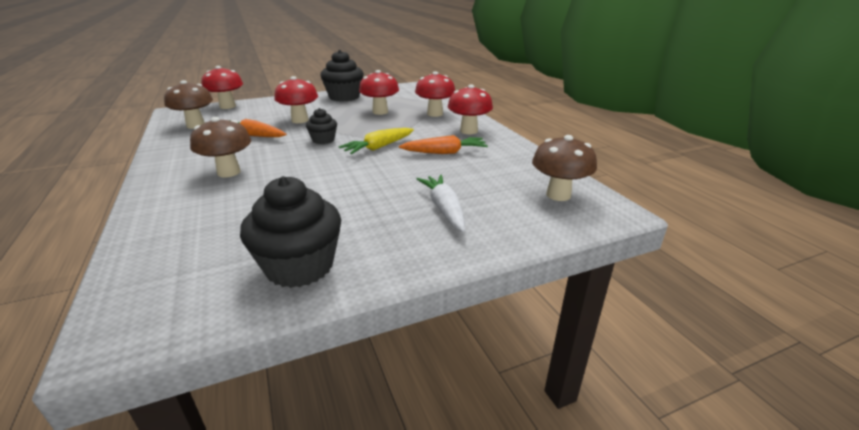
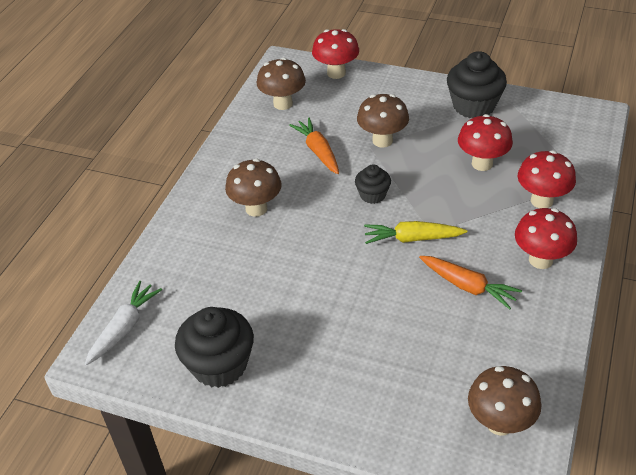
camera: 45 degrees right, 15 degrees up
red mushroom [274,76,318,123] -> brown mushroom [357,94,409,148]
white carrot [417,175,465,232] -> white carrot moved to [85,281,162,365]

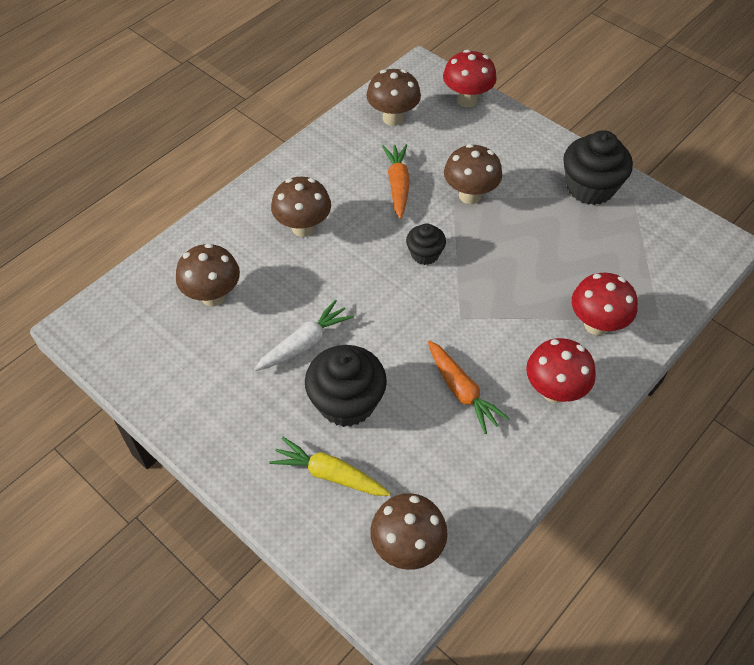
camera: 20 degrees right, 10 degrees up
white carrot [85,281,162,365] -> white carrot moved to [254,299,354,371]
black cupcake [175,307,254,388] -> black cupcake moved to [305,345,387,427]
yellow carrot [364,221,467,244] -> yellow carrot moved to [269,437,391,496]
red mushroom [458,114,513,171] -> none
none -> brown mushroom [176,243,240,306]

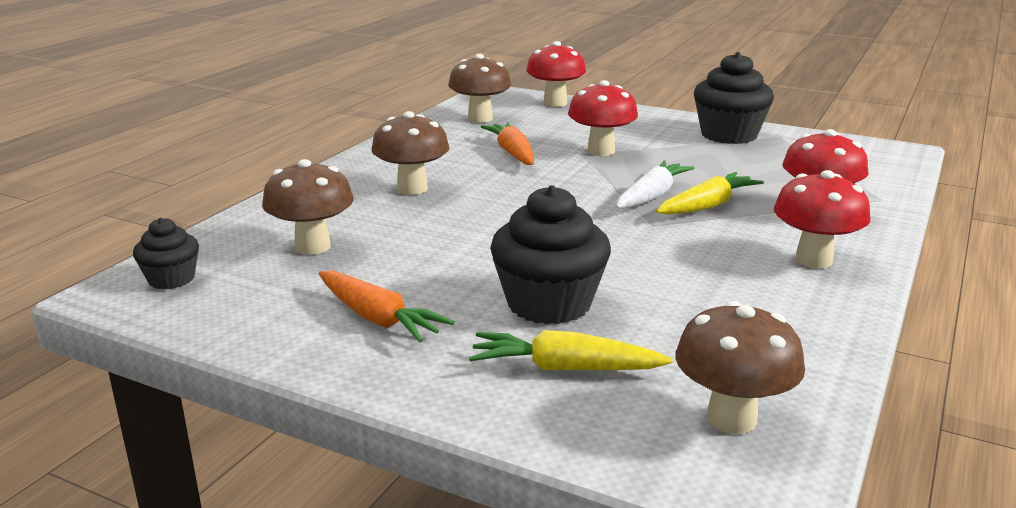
camera: 15 degrees left, 30 degrees down
white carrot [254,299,354,371] -> white carrot moved to [616,161,695,209]
black cupcake [406,223,446,265] -> black cupcake moved to [133,218,199,290]
orange carrot [428,340,510,434] -> orange carrot moved to [319,271,455,342]
brown mushroom [444,144,502,204] -> red mushroom [568,80,638,156]
none -> yellow carrot [656,172,764,215]

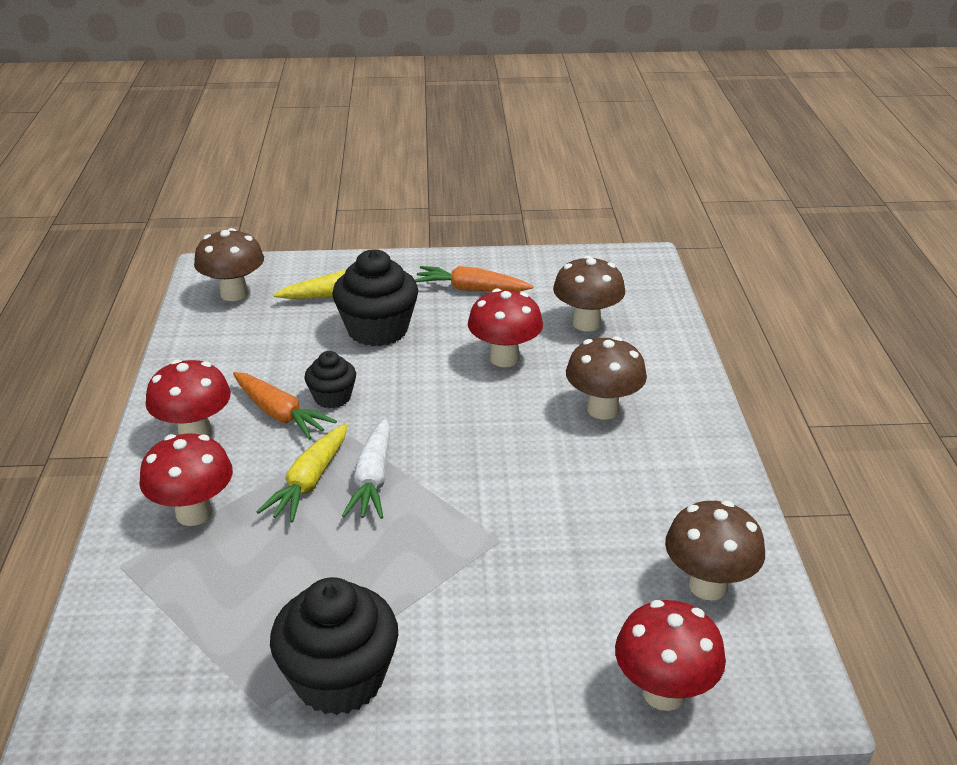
camera: 150 degrees right, 10 degrees up
black cupcake [133,218,199,290] -> black cupcake moved to [304,351,356,408]
orange carrot [481,123,534,165] -> orange carrot moved to [233,372,337,439]
red mushroom [568,80,638,156] -> red mushroom moved to [468,288,543,367]

